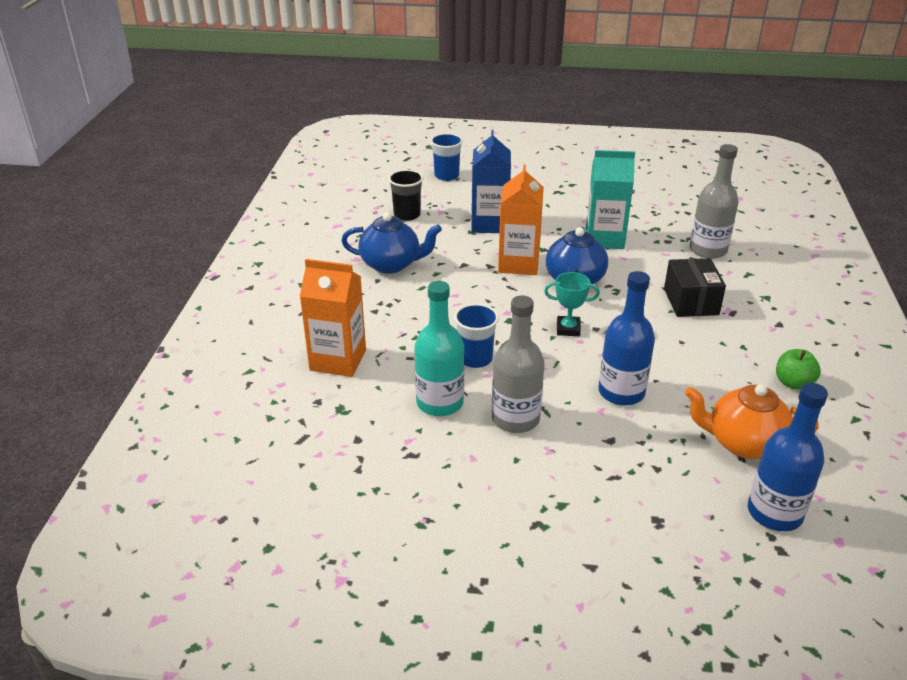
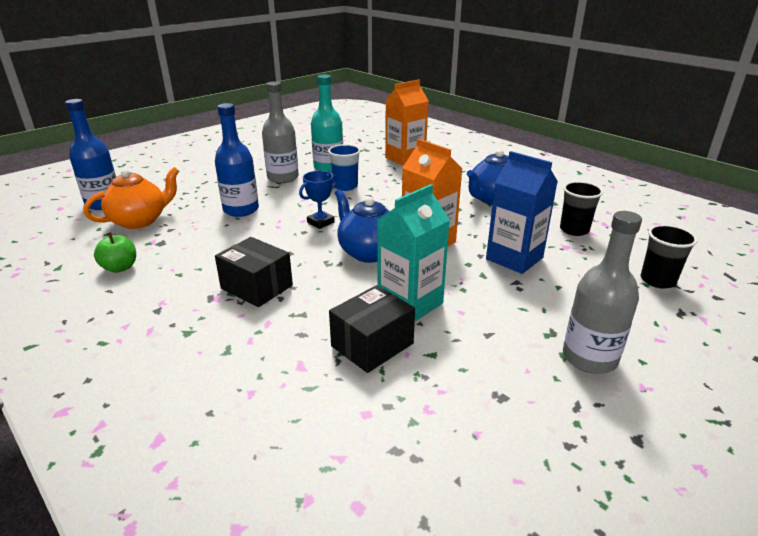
camera: 130 degrees right, 5 degrees down
blue cup [430,133,463,181] -> black cup [641,224,698,289]
turquoise trophy [544,272,600,336] -> blue trophy [299,171,337,229]
grey bottle [690,144,739,259] -> grey bottle moved to [563,211,642,374]
none -> black box [329,285,415,373]

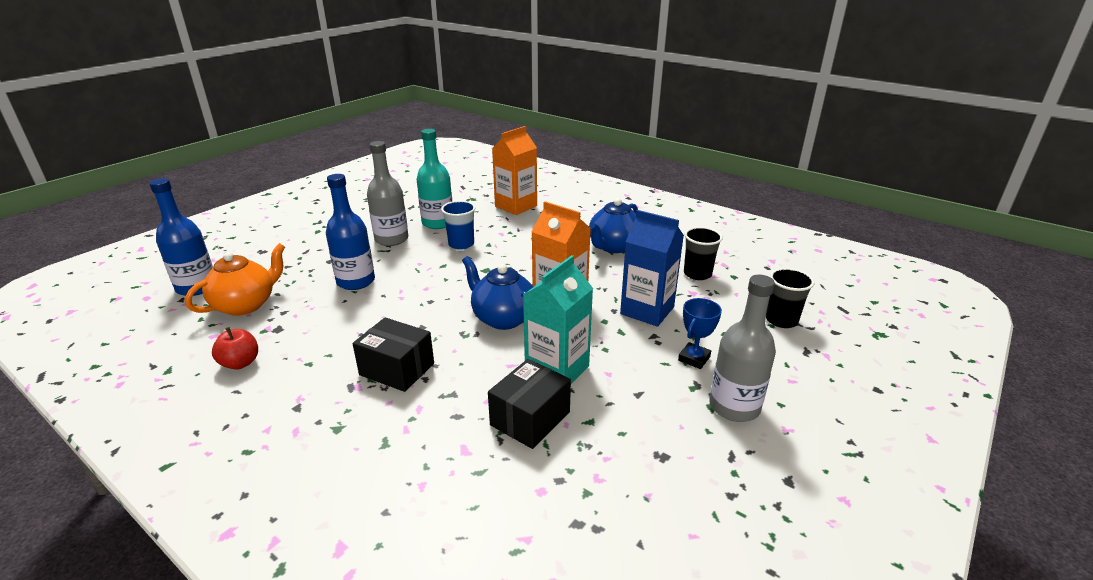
camera: 10 degrees left, 0 degrees up
green apple [94,232,136,273] -> red apple [212,327,258,370]
blue trophy [299,171,337,229] -> blue trophy moved to [678,298,722,369]

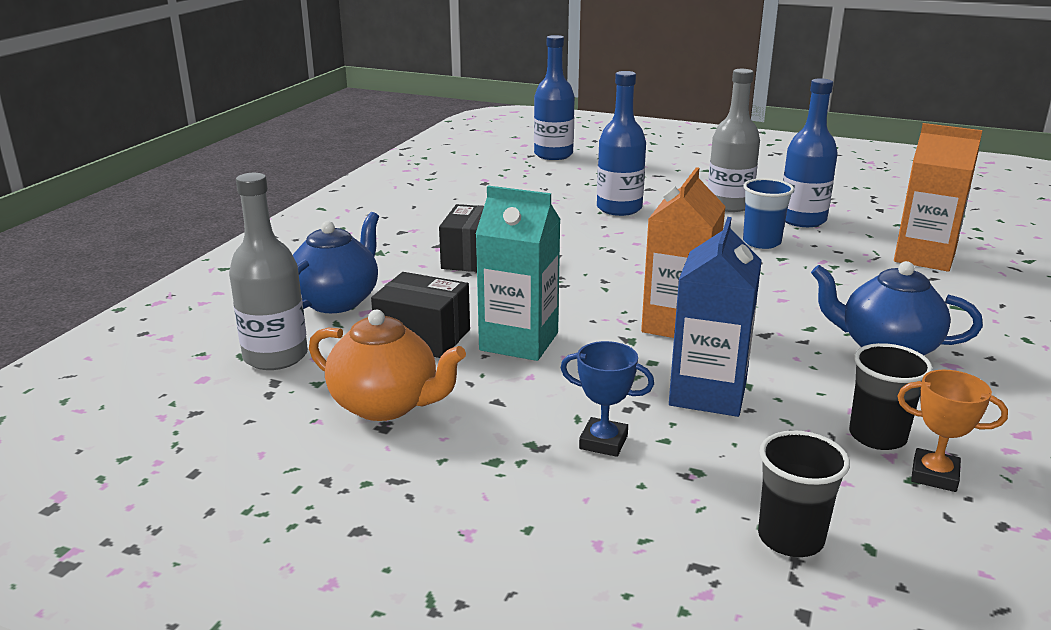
camera: 75 degrees right, 5 degrees down
orange teapot [185,243,285,316] -> orange teapot moved to [309,310,466,421]
red apple [212,327,258,370] -> none
turquoise bottle [417,129,452,229] -> blue bottle [783,78,838,227]
blue teapot [462,256,533,330] -> blue teapot moved to [293,212,379,313]
grey bottle [710,275,776,422] -> grey bottle moved to [229,173,308,370]
none -> orange trophy [897,370,1008,492]

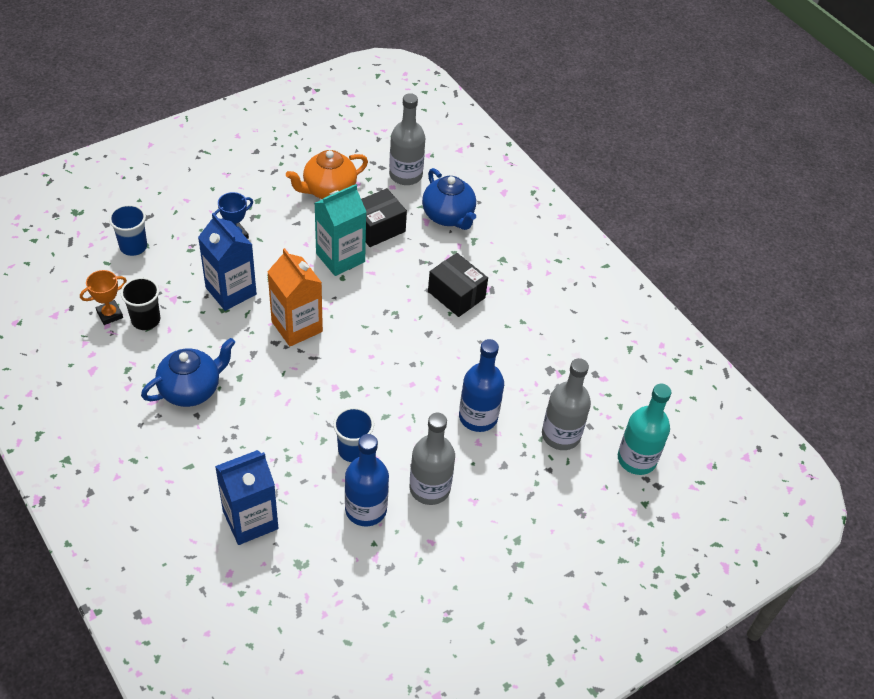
camera: 120 degrees right, 25 degrees up
blue bottle [534,35,575,160] -> turquoise bottle [618,384,671,475]
black cup [758,430,850,557] -> blue cup [109,204,147,256]
orange carton [894,123,983,272] -> blue carton [215,450,278,545]
none -> grey bottle [542,358,591,450]

